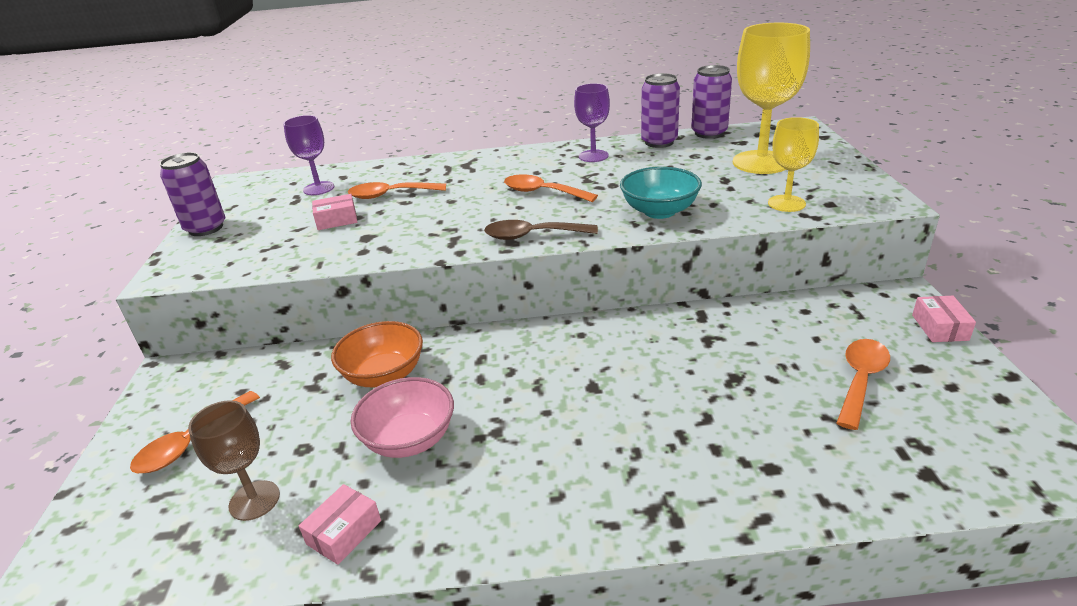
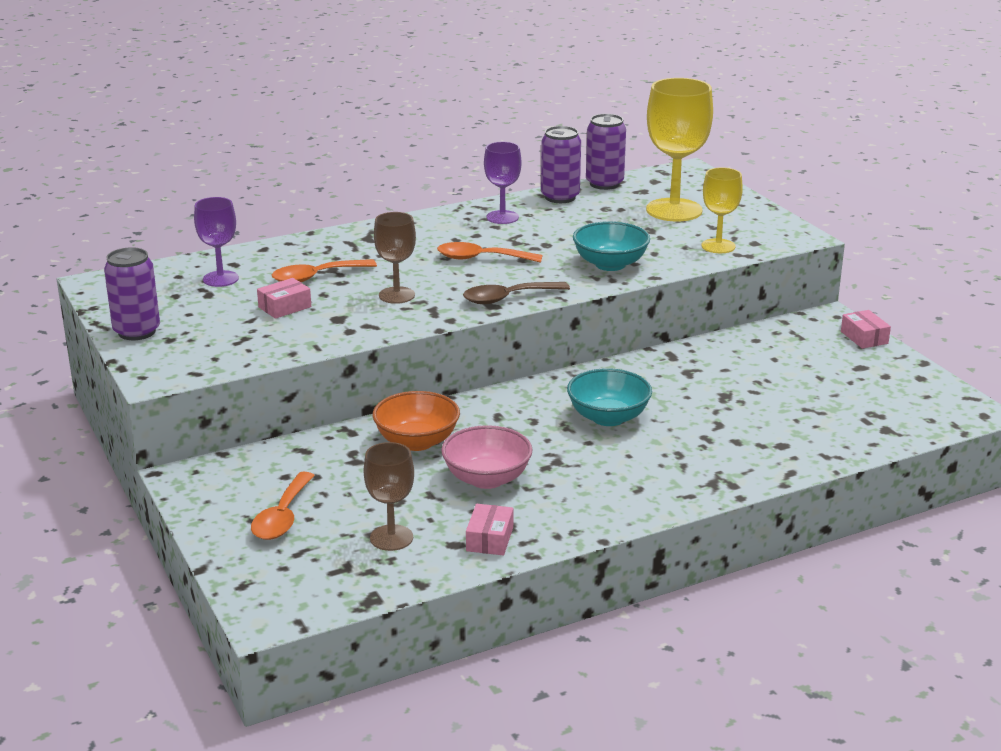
camera: 25 degrees left, 5 degrees down
orange spoon [837,339,890,430] -> none
none -> brown goblet [374,212,416,304]
none -> turquoise bowl [567,368,652,426]

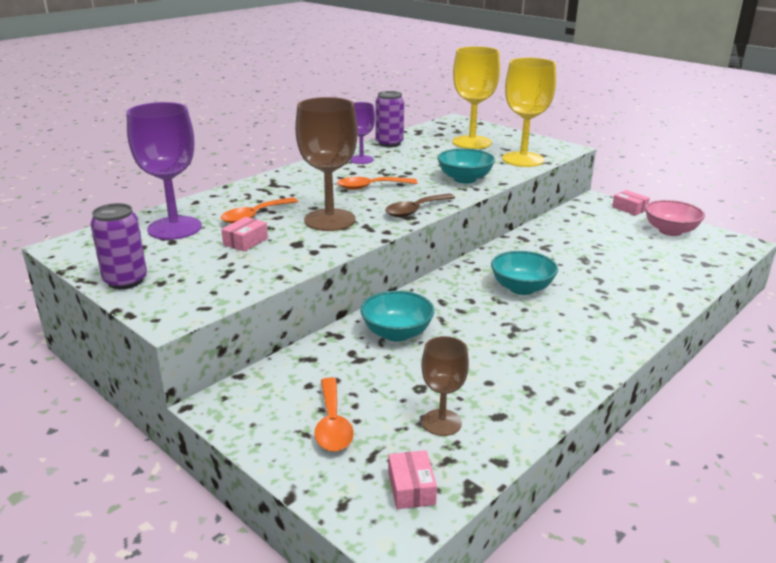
camera: 20 degrees left, 0 degrees up
purple goblet [194,197,239,287] -> purple goblet [126,102,202,240], size x1.74
orange bowl [372,391,460,451] -> turquoise bowl [360,291,435,342]
brown goblet [374,212,416,304] -> brown goblet [295,97,358,231], size x1.74
pink bowl [441,425,533,489] -> pink bowl moved to [645,200,705,236]
pink box [466,504,513,555] -> pink box moved to [388,450,437,509]
purple can [586,114,626,190] -> none
yellow goblet [701,167,743,253] -> yellow goblet [502,58,556,167], size x1.74

